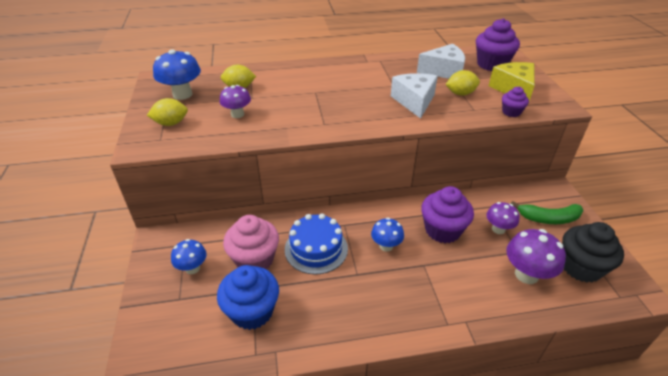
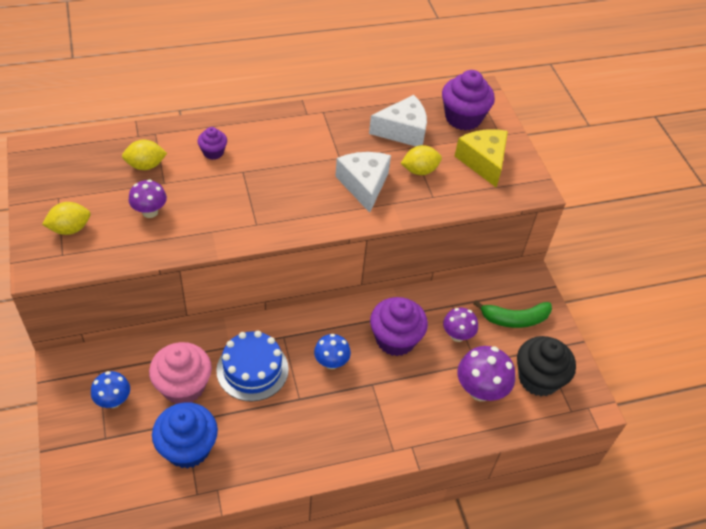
camera: 10 degrees left, 10 degrees up
blue mushroom [153,49,201,100] -> none
purple cupcake [502,87,529,117] -> purple cupcake moved to [197,127,227,160]

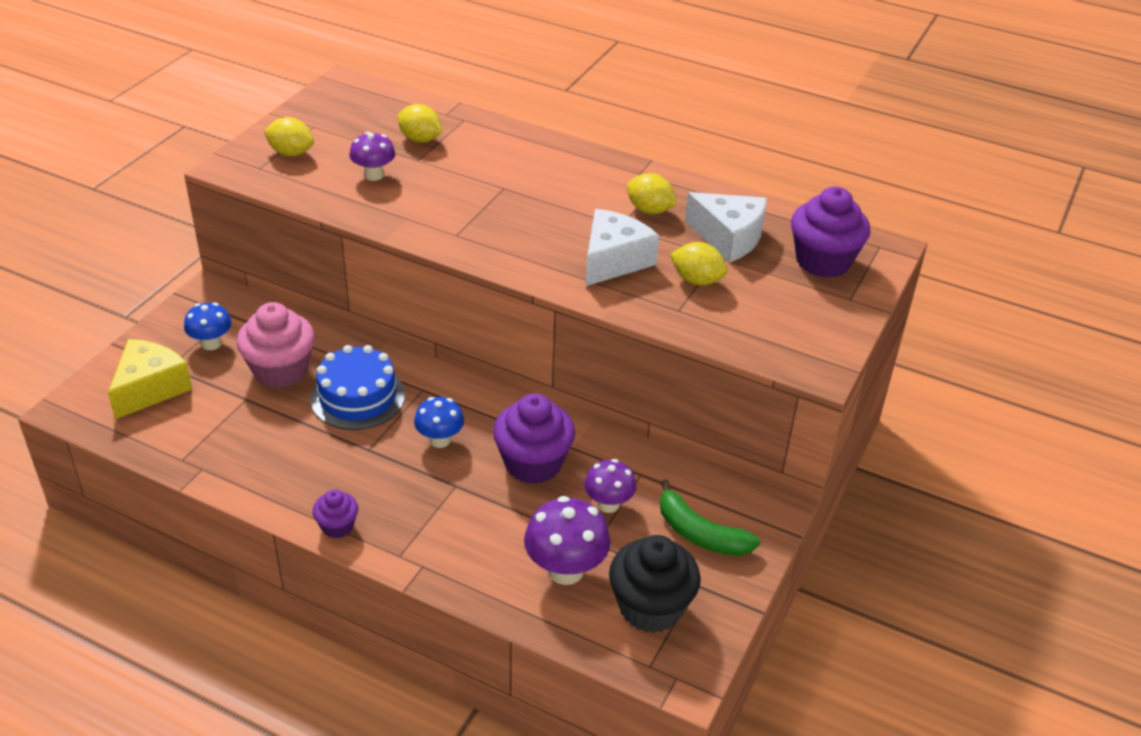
camera: 45 degrees right, 10 degrees down
blue cupcake [152,402,218,469] -> none
purple cupcake [197,127,227,160] -> purple cupcake moved to [312,489,358,538]
yellow cheese [455,129,508,188] -> yellow cheese moved to [108,339,193,419]
none -> yellow lemon [627,173,677,214]

